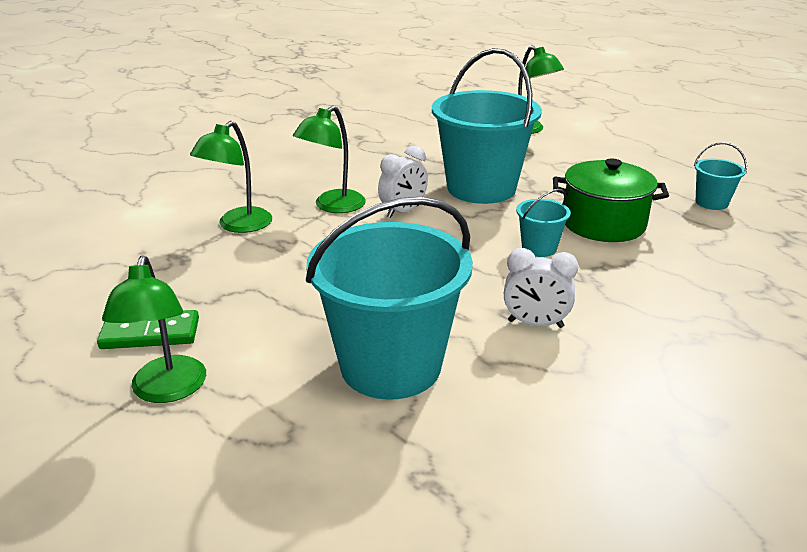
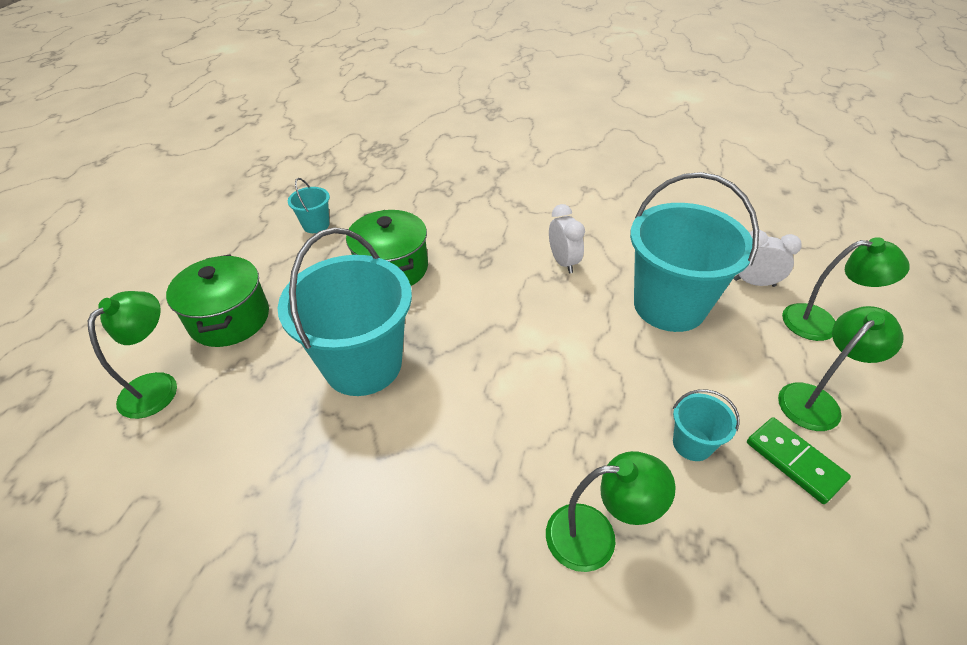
camera: 120 degrees left, 15 degrees up
green lamp [293,106,366,213] -> green lamp moved to [782,237,910,341]
white clock [378,146,428,218] -> white clock moved to [734,230,802,287]
turquoise bucket [516,189,571,257] -> turquoise bucket moved to [673,389,740,461]
none -> green pot [166,254,269,347]

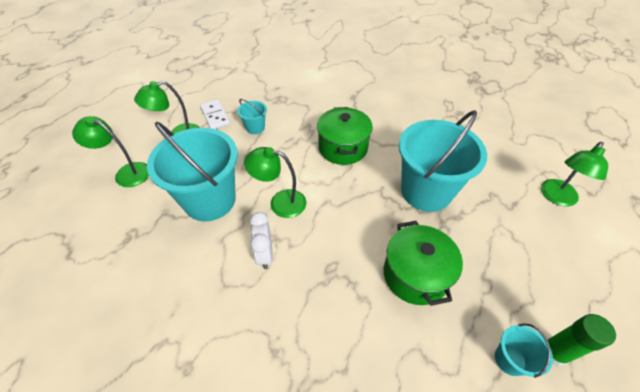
camera: 170 degrees left, 5 degrees up
green pot [166,254,269,347] -> green pot moved to [317,107,373,165]
green lamp [546,451,676,572] -> green lamp moved to [244,147,306,218]
white clock [734,230,802,287] -> none
green domino [747,417,851,504] -> white domino [200,99,230,129]
none -> green glue stick [547,314,616,366]

